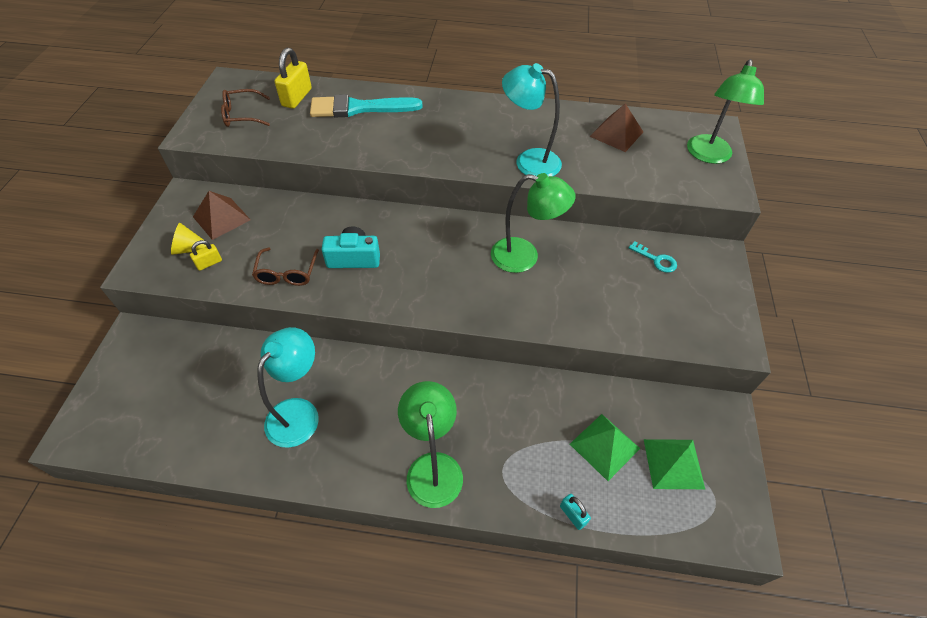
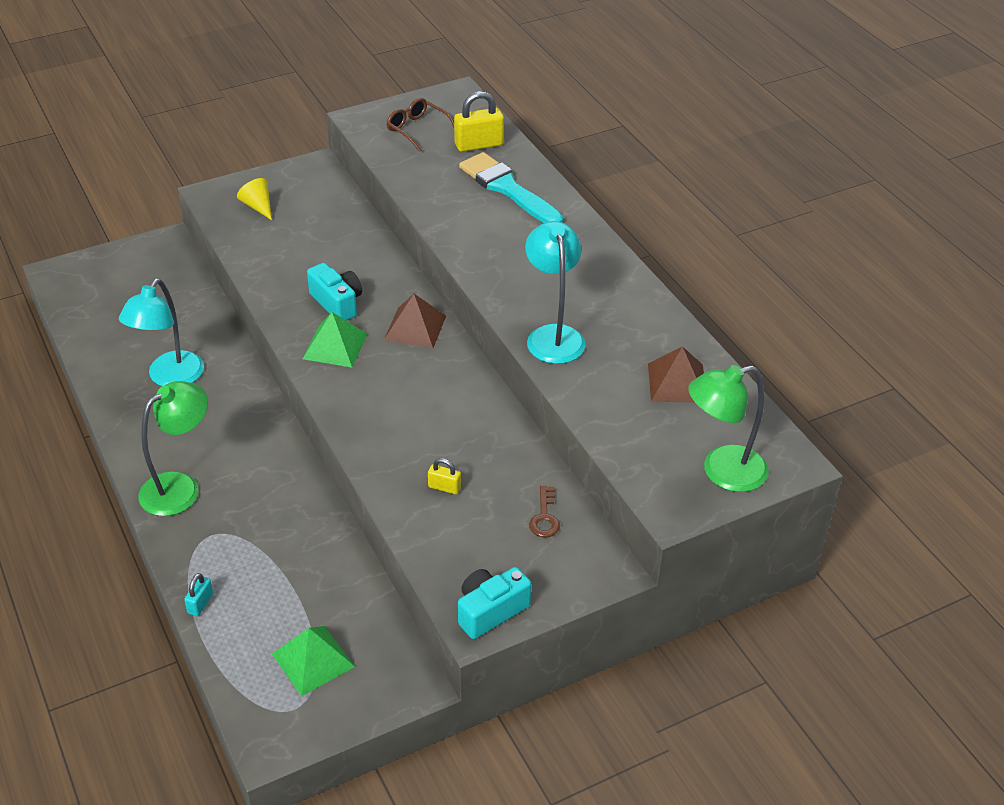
camera: 55 degrees right, 10 degrees down
yellow padlock [190,240,222,271] -> yellow padlock moved to [428,458,461,494]
brown pyramid [193,191,251,240] -> brown pyramid moved to [384,294,446,348]
brown glasses [252,247,319,286] -> none
turquoise lamp [257,327,319,448] -> turquoise lamp turned 120 degrees clockwise [119,279,204,386]
green lamp [491,173,575,273] -> none
green pyramid [570,414,640,481] -> green pyramid moved to [303,312,367,368]
turquoise key [629,241,677,273] -> brown key [529,486,560,537]
none -> turquoise camera [458,567,531,639]

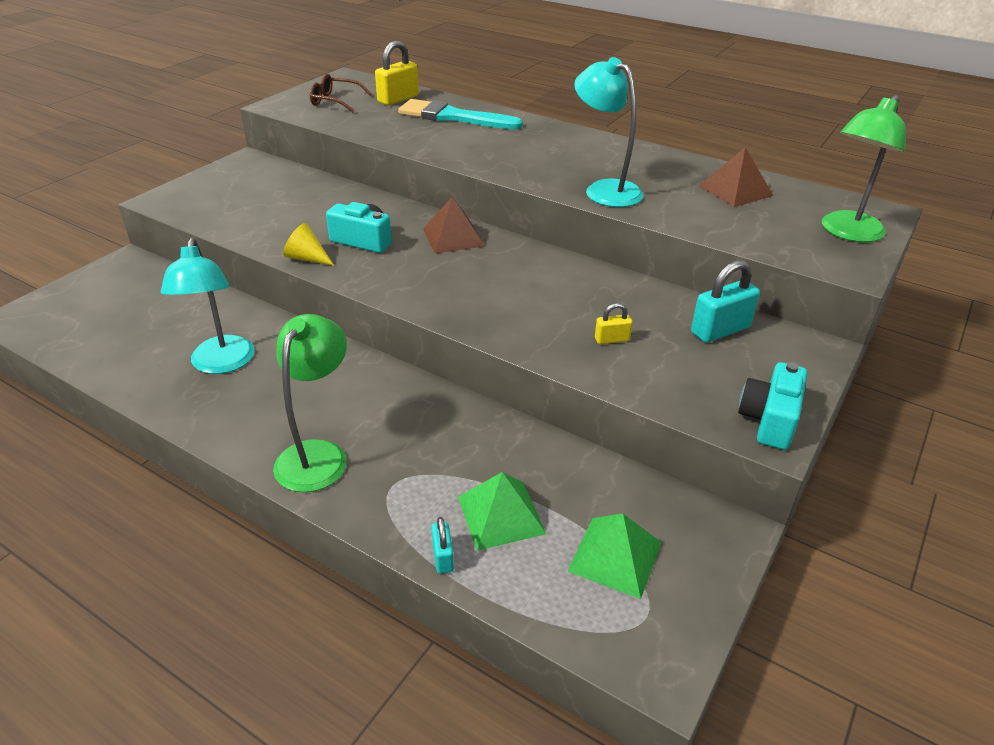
camera: 30 degrees left, 5 degrees down
yellow cone [237,178,272,220] -> yellow cone moved to [283,223,334,266]
green pyramid [303,312,367,368] -> green pyramid moved to [458,472,546,551]
brown key [529,486,560,537] -> turquoise padlock [691,260,760,343]

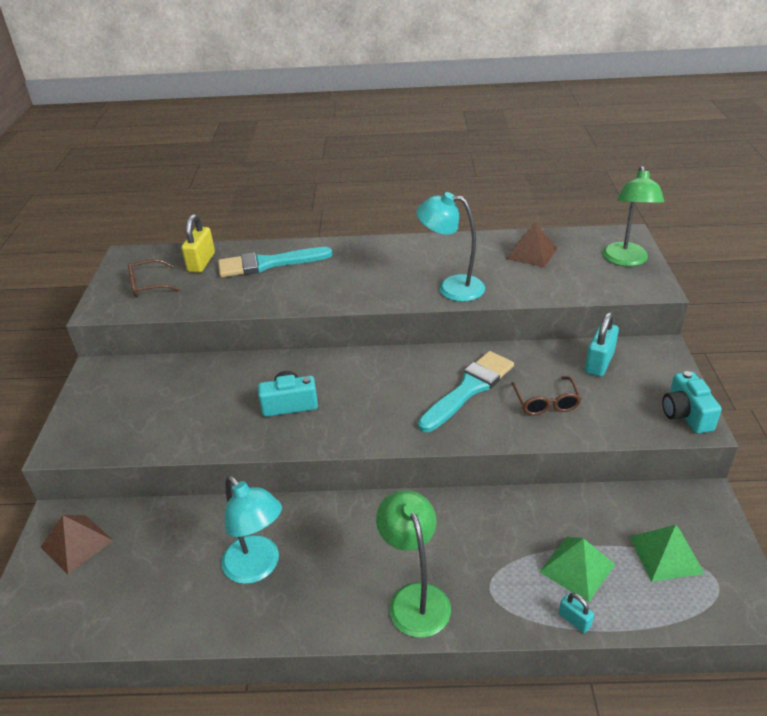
camera: 30 degrees left, 0 degrees up
yellow cone [283,223,334,266] -> none
brown pyramid [423,196,485,254] -> brown pyramid moved to [40,515,113,574]
yellow padlock [595,303,633,344] -> brown glasses [511,376,581,415]
none -> turquoise brush [418,351,514,432]

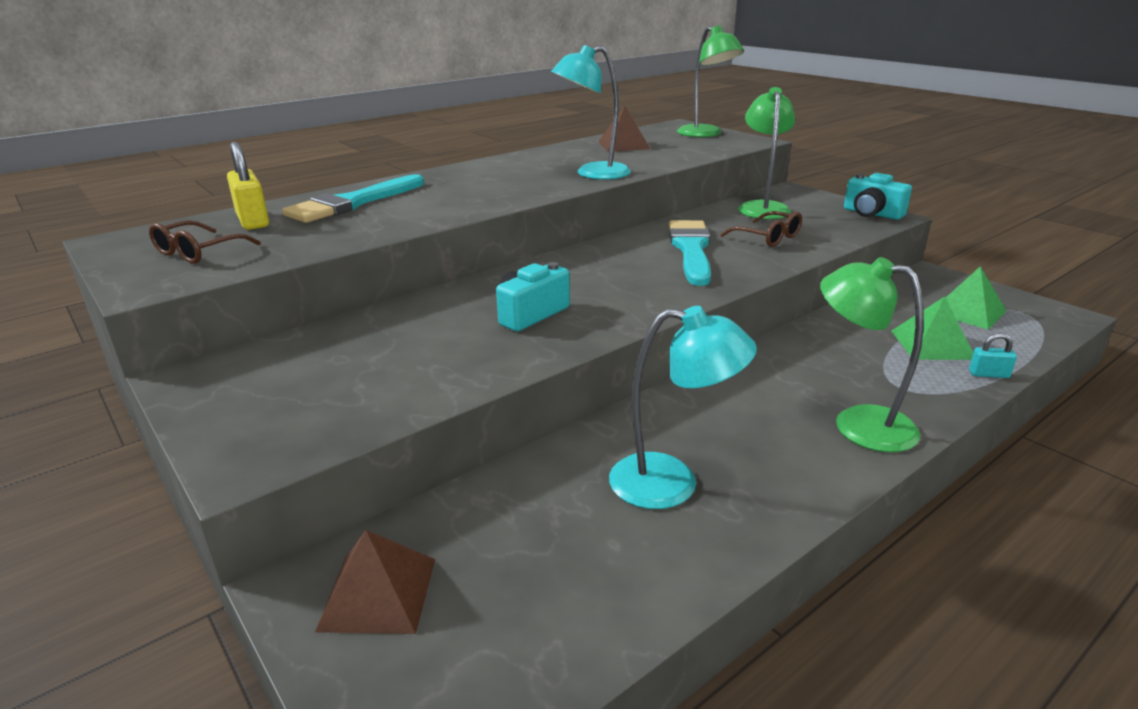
camera: 40 degrees left, 10 degrees down
turquoise padlock [585,312,619,377] -> green lamp [738,87,795,219]

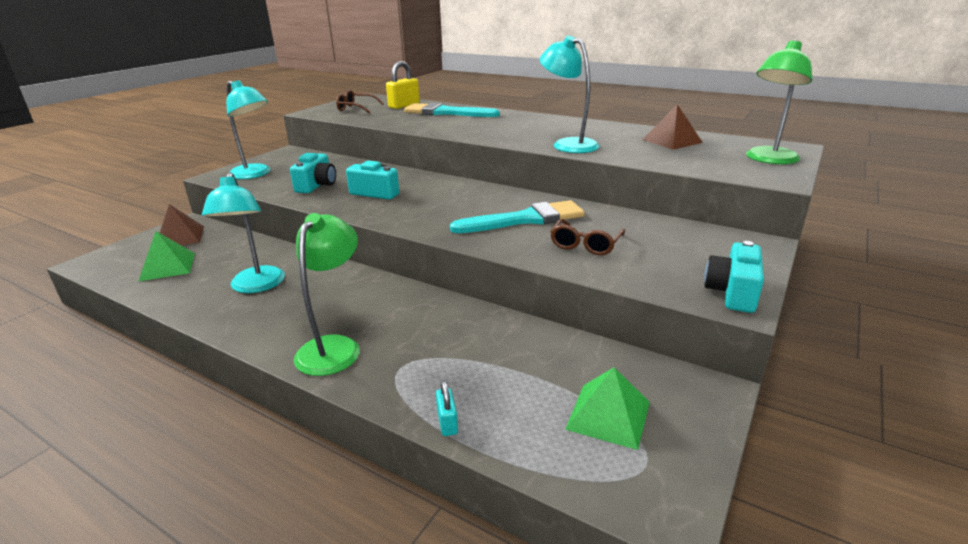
camera: 70 degrees right, 0 degrees up
green lamp [738,87,795,219] -> none
green pyramid [892,297,973,360] -> green pyramid moved to [138,231,195,282]
none -> turquoise lamp [226,80,271,179]
none -> turquoise camera [290,153,336,193]

